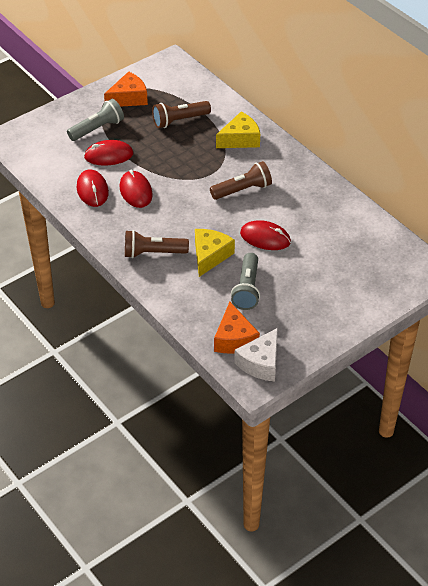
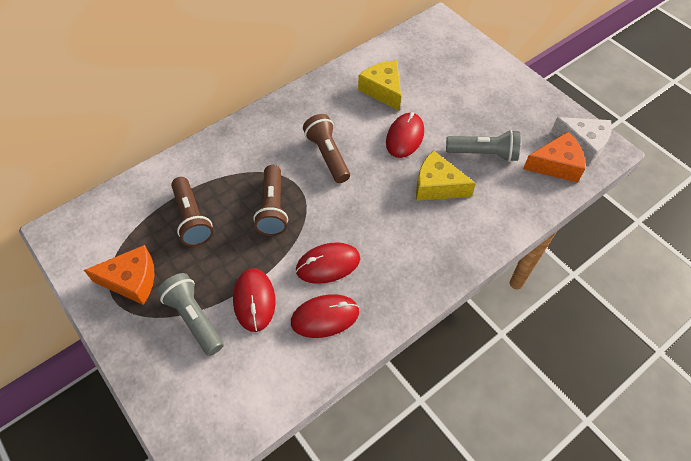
camera: 90 degrees left, 10 degrees up
orange cheese [104,71,148,107] -> orange cheese turned 120 degrees clockwise [84,245,154,305]
brown flashlight [125,230,189,258] -> brown flashlight moved to [253,165,288,236]
yellow cheese [216,112,260,148] -> yellow cheese moved to [358,60,401,111]

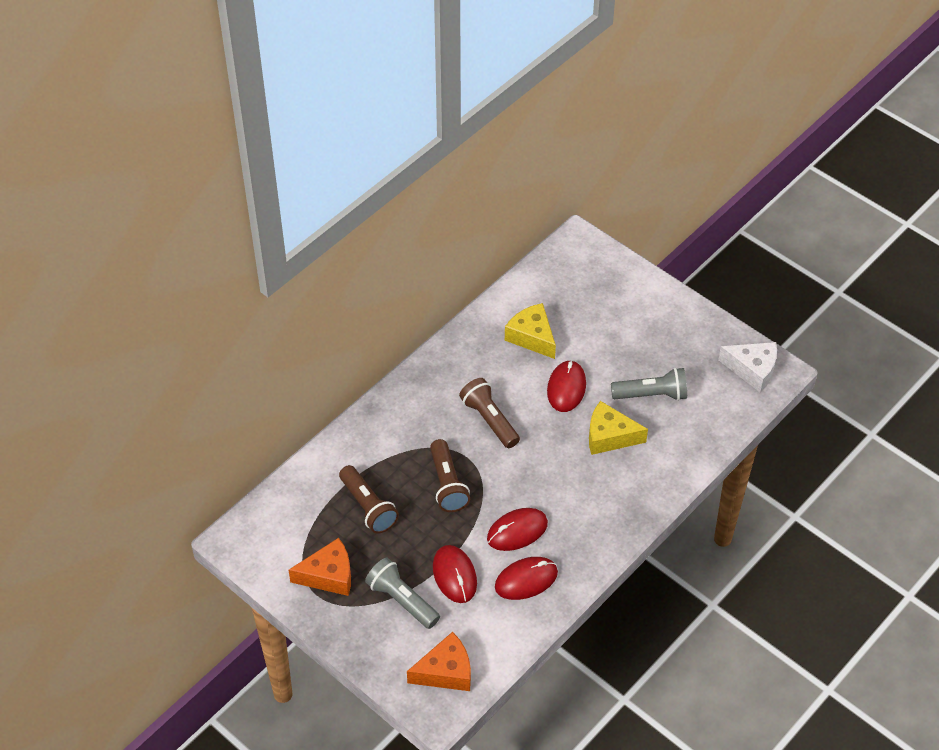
camera: 10 degrees left, 5 degrees down
orange cheese [523,132,585,183] -> orange cheese moved to [407,632,471,691]

